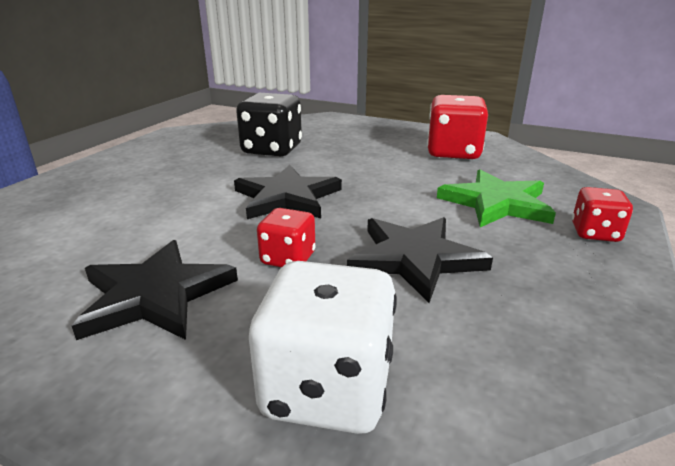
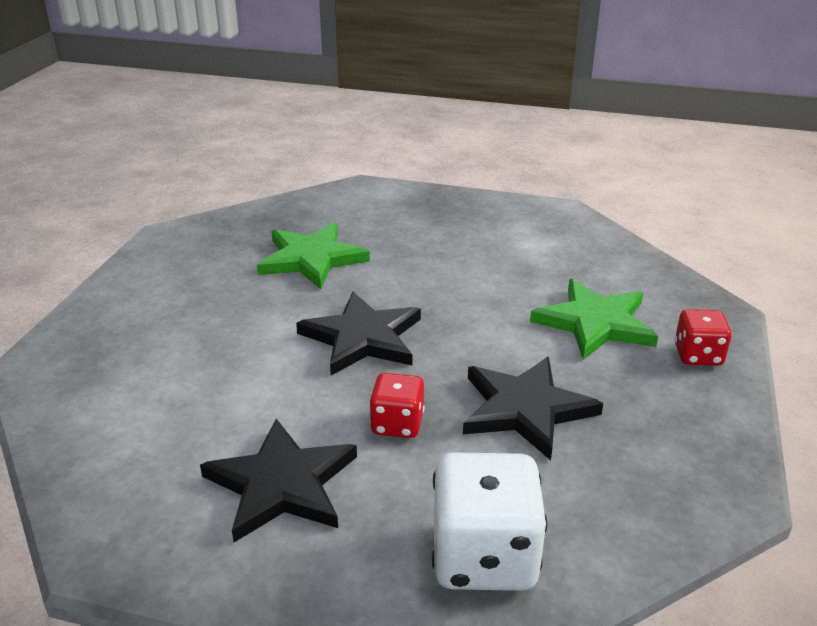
camera: 10 degrees left, 5 degrees up
black dice [236,93,302,157] -> green star [257,223,370,289]
red dice [427,95,488,159] -> none

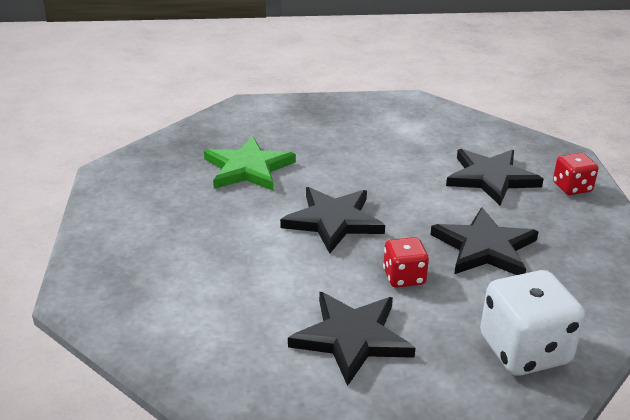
camera: 20 degrees left, 0 degrees up
green star [530,279,658,360] -> black star [446,149,544,205]

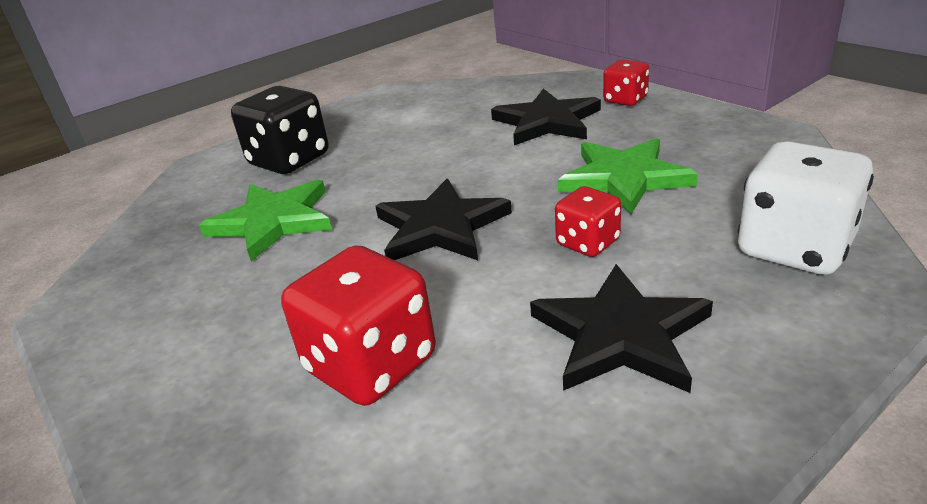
camera: 30 degrees left, 0 degrees up
black star [430,207,538,275] -> green star [558,138,698,214]
none -> black dice [231,86,328,174]
none -> red dice [281,245,436,406]

